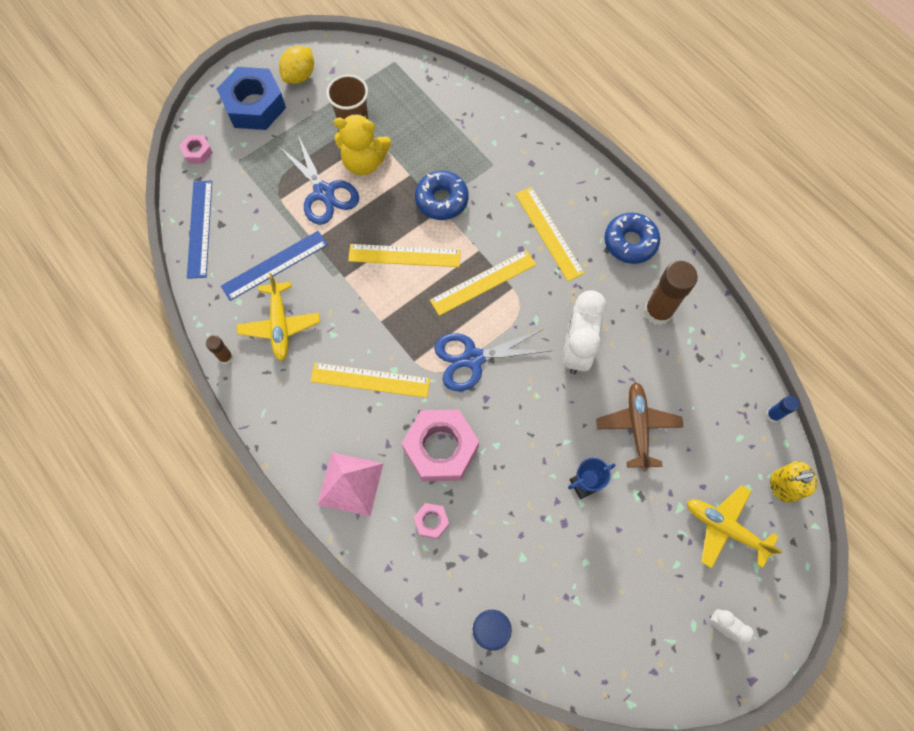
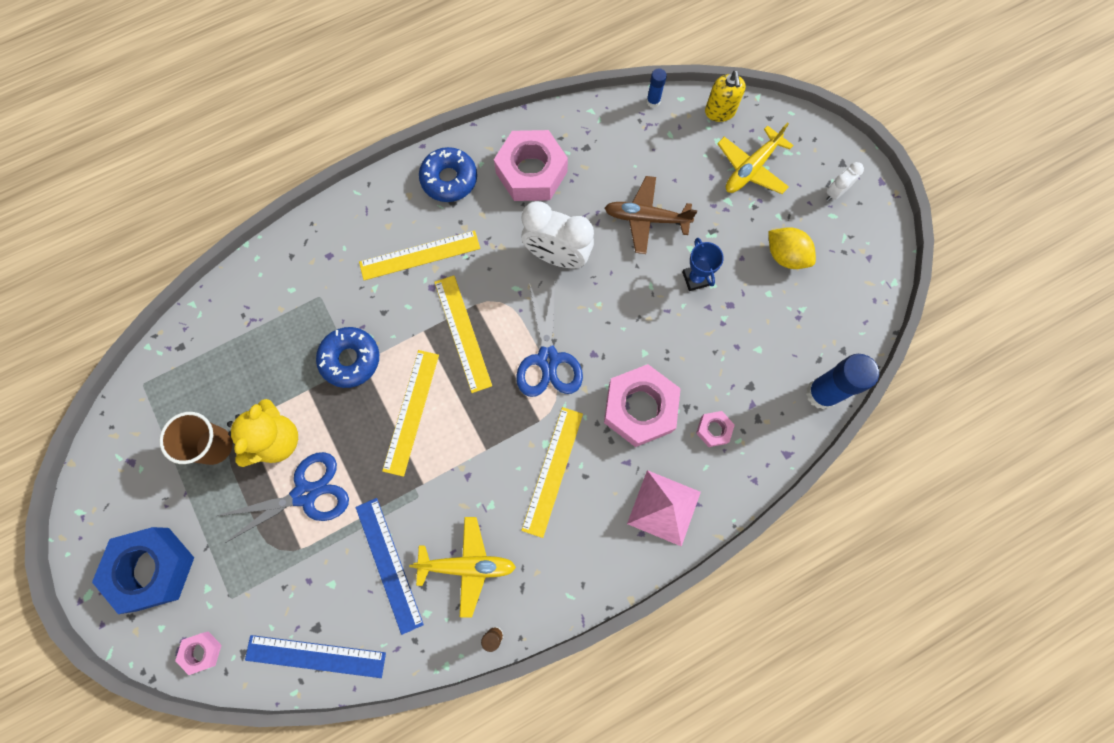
camera: 80 degrees left, 5 degrees up
yellow lemon [279,46,314,84] -> yellow lemon moved to [768,227,816,269]
brown glue stick [644,261,698,325] -> pink nut [494,130,568,201]

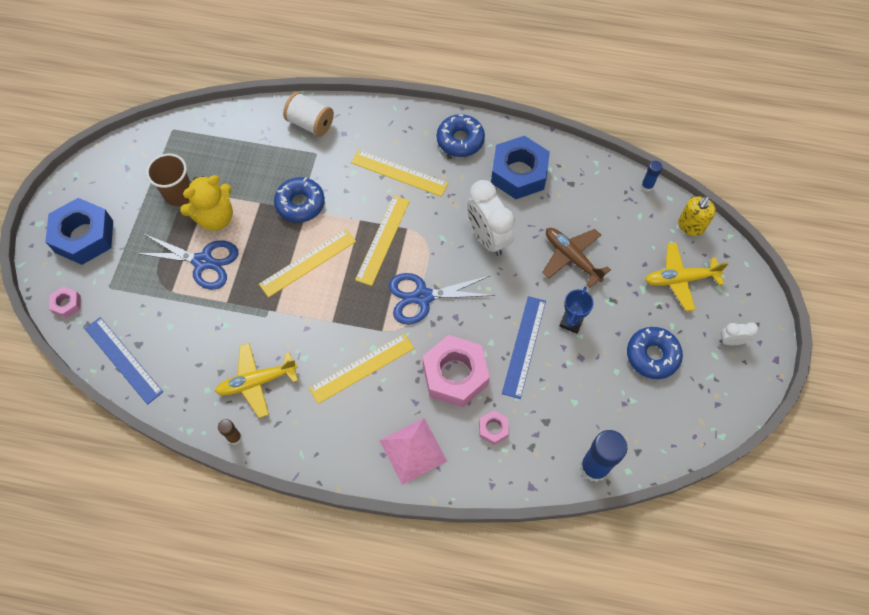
camera: 40 degrees right, 10 degrees down
blue ruler [355,498,424,635] -> blue ruler moved to [502,296,546,399]
yellow plane [409,517,516,618] -> yellow plane turned 120 degrees clockwise [215,343,298,418]
pink nut [494,130,568,201] -> blue nut [491,136,550,199]
blue scissors [516,282,583,397] -> blue scissors turned 45 degrees clockwise [389,273,495,325]
yellow lemon [768,227,816,269] -> blue donut [627,327,683,379]
none -> white spool [283,92,334,137]

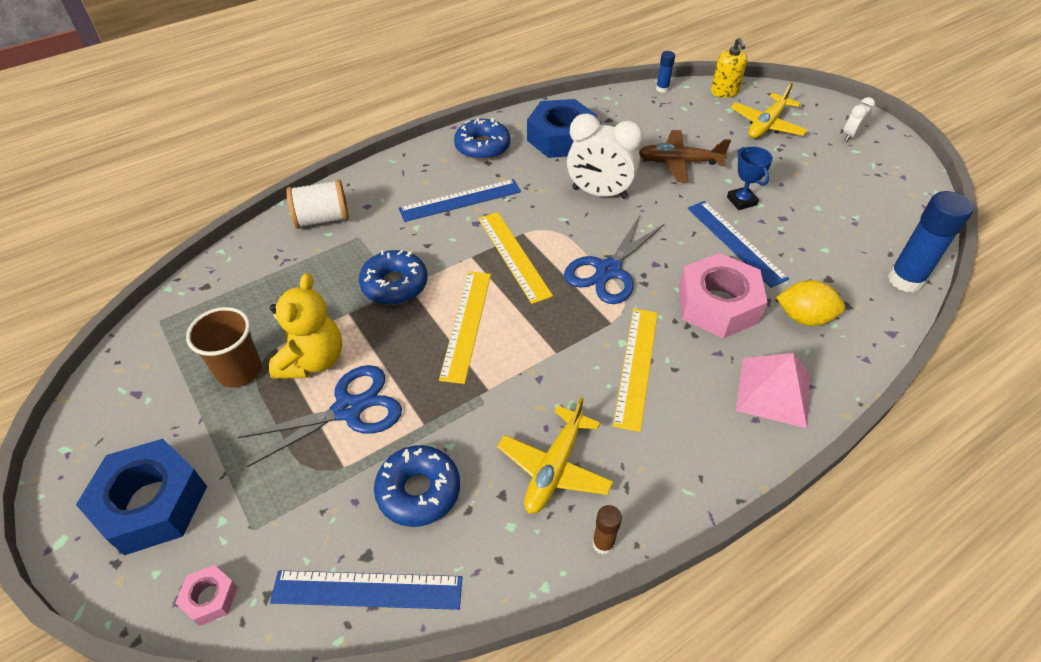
camera: 45 degrees left, 15 degrees down
yellow ruler [351,150,448,197] -> blue ruler [399,179,521,222]
pink nut [479,410,509,445] -> yellow lemon [776,280,845,326]
blue donut [627,327,683,379] -> blue donut moved to [374,445,460,527]

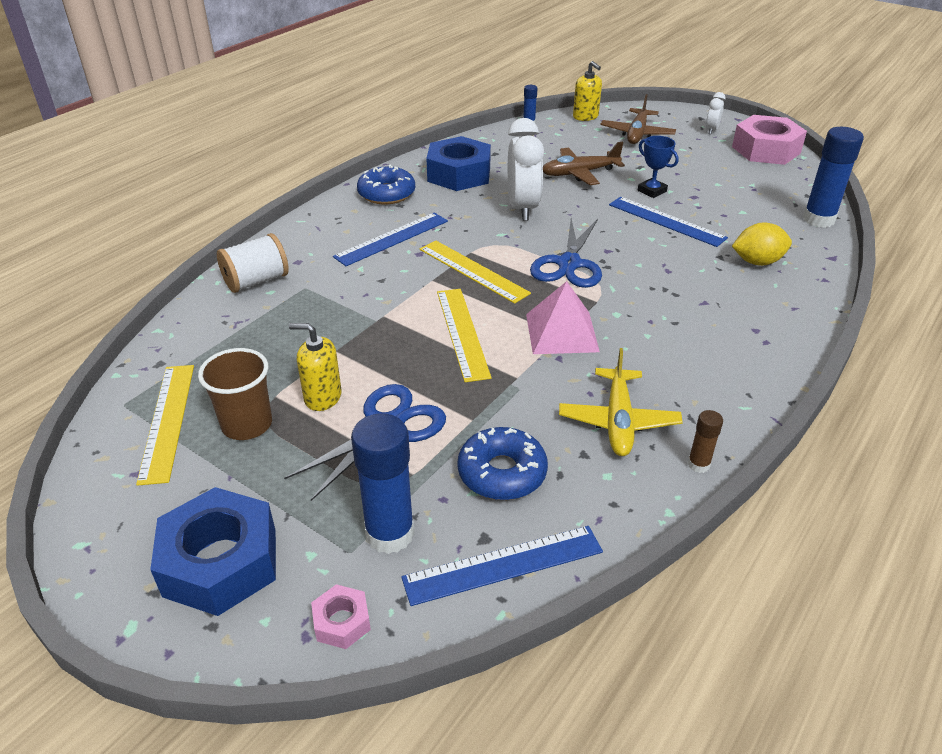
camera: 20 degrees left, 10 degrees down
yellow teddy bear [269,273,342,379] -> yellow soap dispenser [289,323,342,411]
blue donut [359,250,428,305] -> none
white clock [567,114,644,199] -> white clock turned 90 degrees counterclockwise [508,118,544,221]
yellow ruler [613,309,658,432] -> yellow ruler moved to [136,365,194,486]
pink nut [679,253,768,339] -> pink nut moved to [732,115,807,165]
yellow plane [731,82,808,138] -> brown plane [601,94,676,144]
pink pyramid [736,353,810,428] -> pink pyramid moved to [526,281,600,354]
none -> blue glue stick [351,414,414,554]

